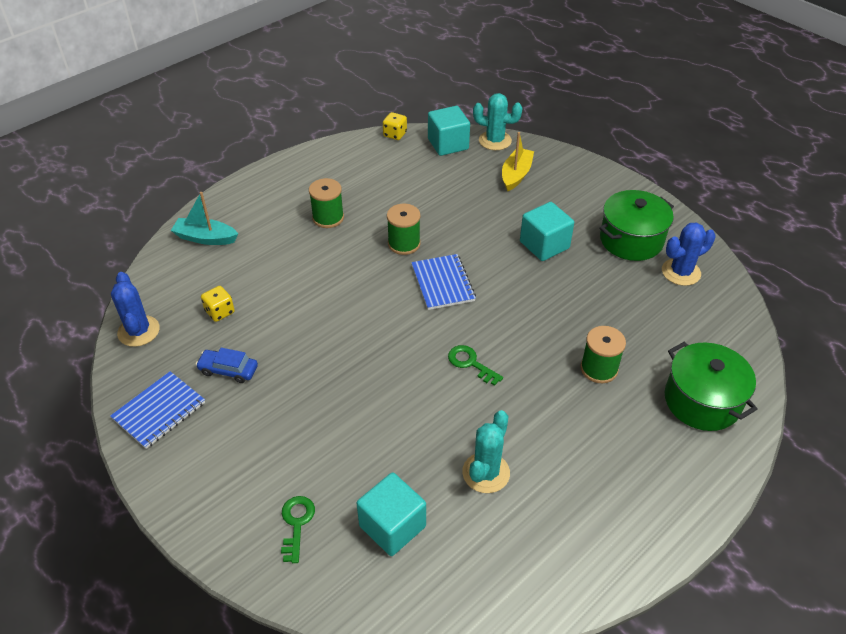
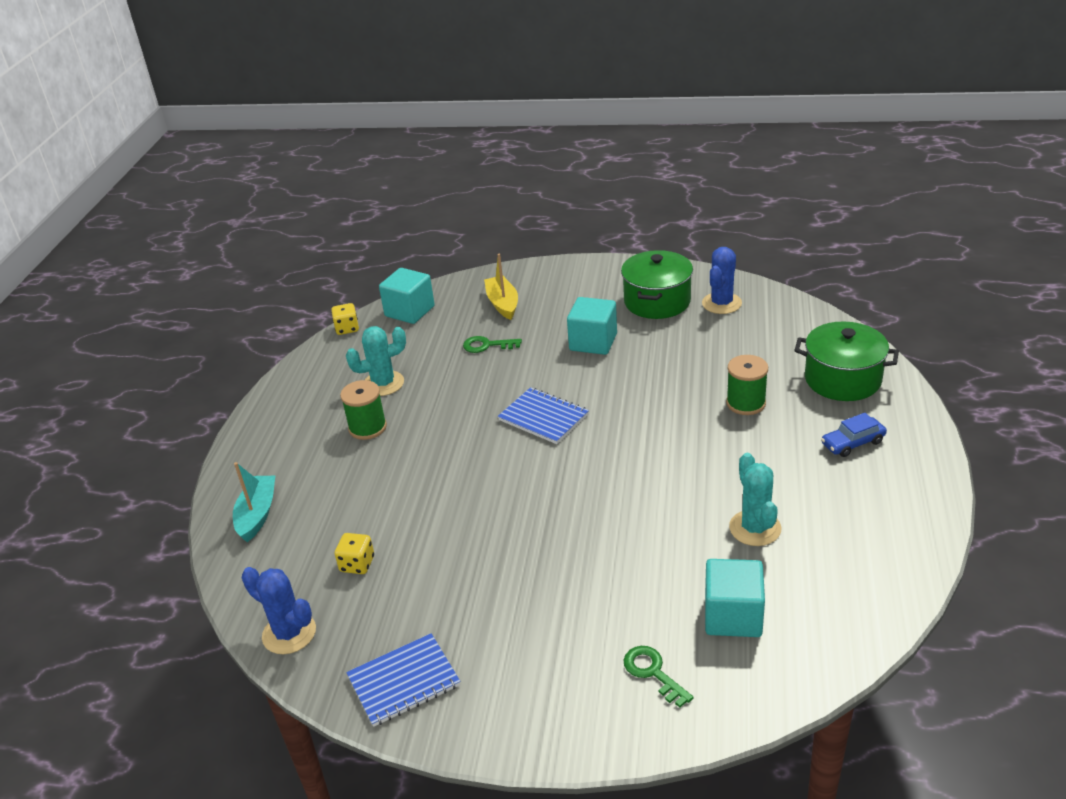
camera: 35 degrees left, 10 degrees down
blue notebook [110,371,205,449] -> blue notebook turned 60 degrees clockwise [346,633,460,727]
turquoise boat [171,192,238,245] -> turquoise boat turned 120 degrees clockwise [233,462,275,542]
blue car [196,348,258,383] -> blue car moved to [821,413,887,457]
green spool [387,204,421,255] -> none
green key [448,345,503,386] -> green key moved to [463,336,522,353]
turquoise cactus [473,93,523,150] -> turquoise cactus moved to [346,326,406,396]

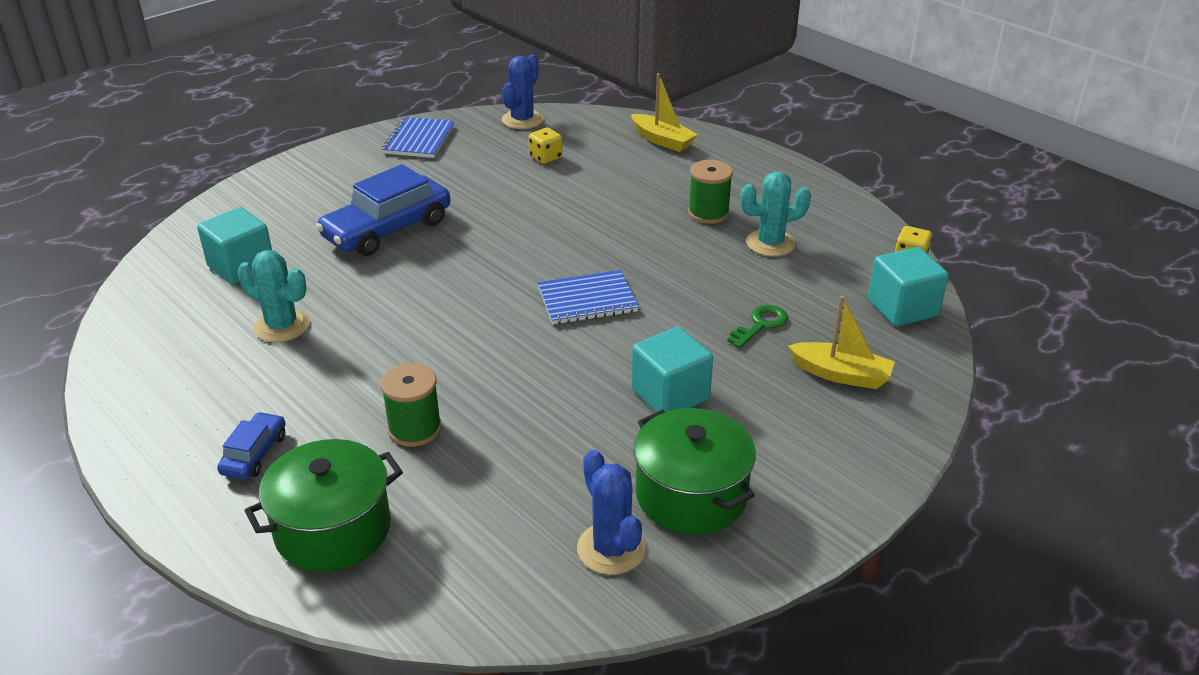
camera: 125 degrees right, 0 degrees up
turquoise boat [233,462,275,542] -> yellow boat [631,73,698,152]
blue cactus [242,567,316,654] -> blue cactus turned 45 degrees counterclockwise [502,54,543,129]
turquoise cactus [346,326,406,396] -> turquoise cactus turned 60 degrees clockwise [740,171,811,256]
green key [624,646,694,708] -> none
none -> blue car [316,164,450,256]

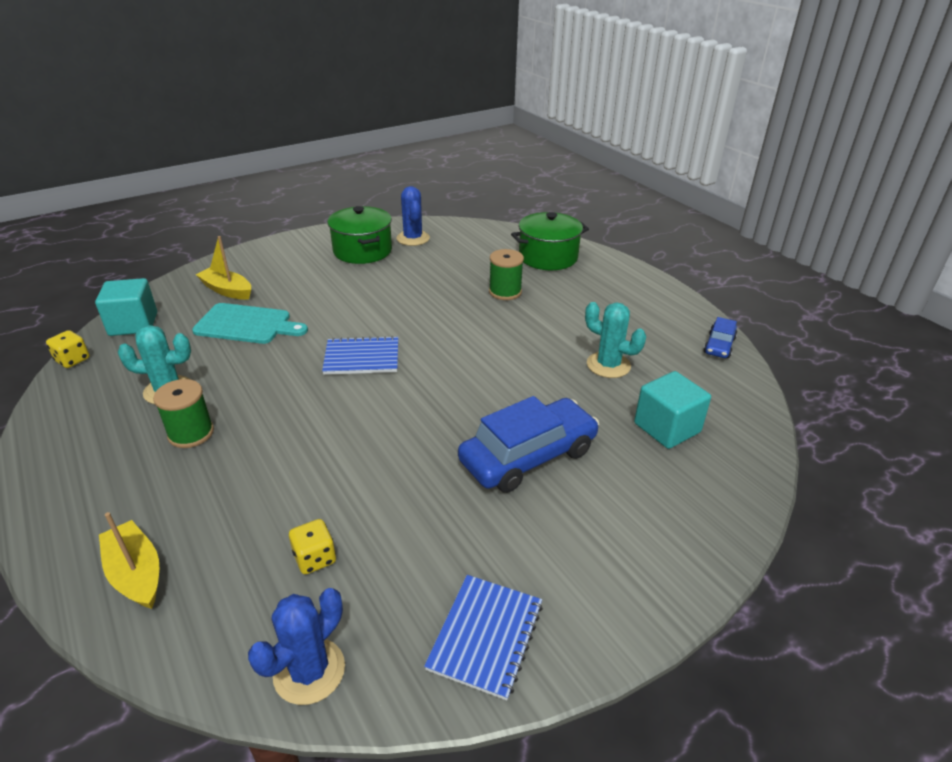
camera: 170 degrees left, 0 degrees up
blue car [217,412,285,479] -> blue car moved to [704,317,737,358]
turquoise cube [631,327,713,412] -> none
green key [727,305,788,348] -> turquoise cutting board [192,303,308,344]

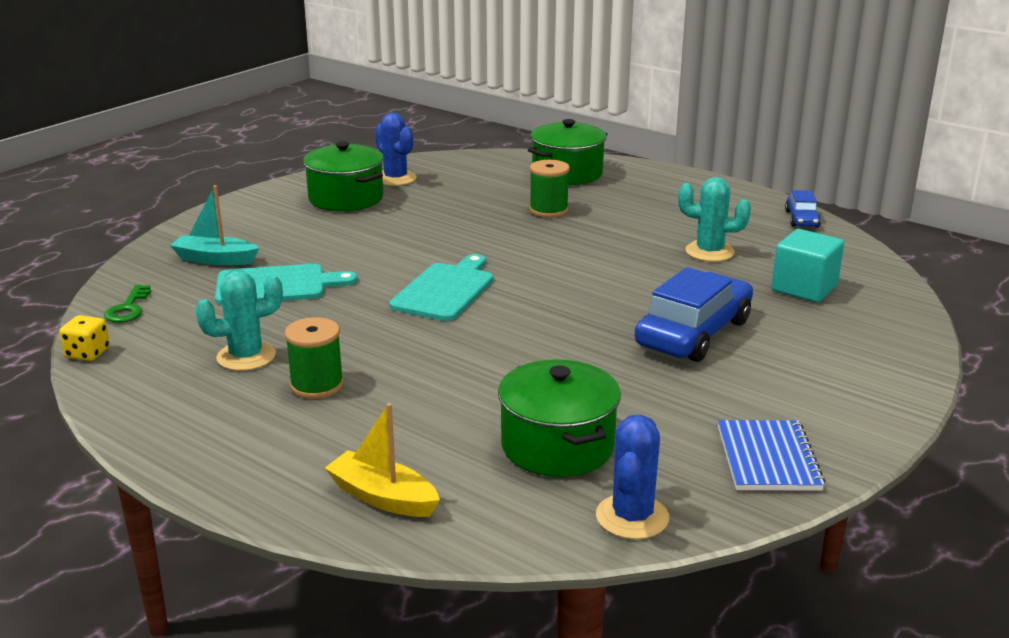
camera: 20 degrees left, 10 degrees down
turquoise cube [95,278,157,336] -> green key [104,285,151,323]
yellow boat [196,236,251,300] -> turquoise boat [170,185,259,265]
yellow dice [289,519,336,574] -> green pot [498,359,621,477]
blue notebook [322,336,398,375] -> turquoise cutting board [389,254,493,321]

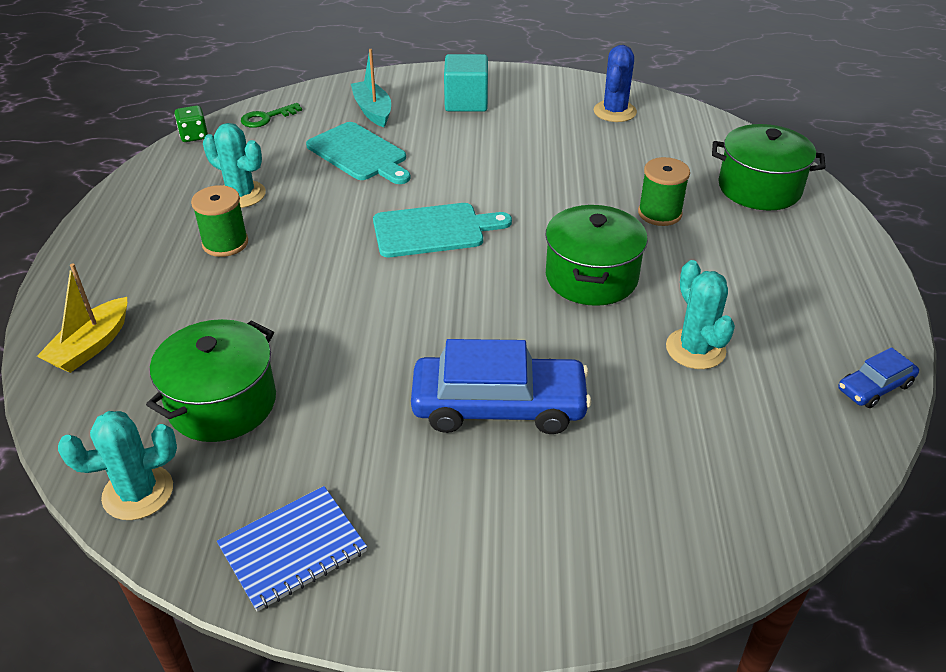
camera: 55 degrees right, 15 degrees up
yellow dice [59,315,110,361] -> green dice [174,105,208,142]
green pot [303,141,384,211] -> green pot moved to [545,205,648,306]
yellow boat [325,403,440,517] -> yellow boat turned 150 degrees counterclockwise [37,263,127,373]
blue cactus [596,415,669,539] -> turquoise cactus [58,411,177,520]
turquoise cube [771,229,844,303] -> turquoise cube moved to [444,54,488,112]

